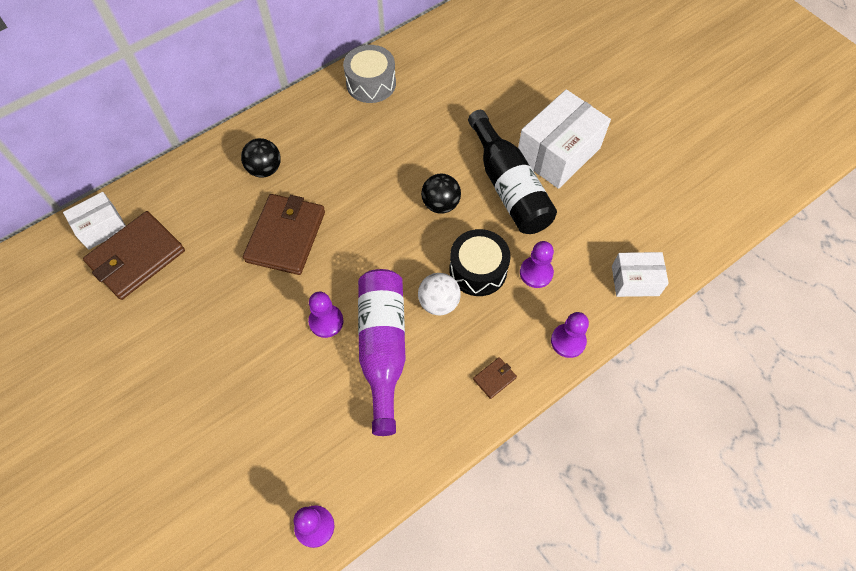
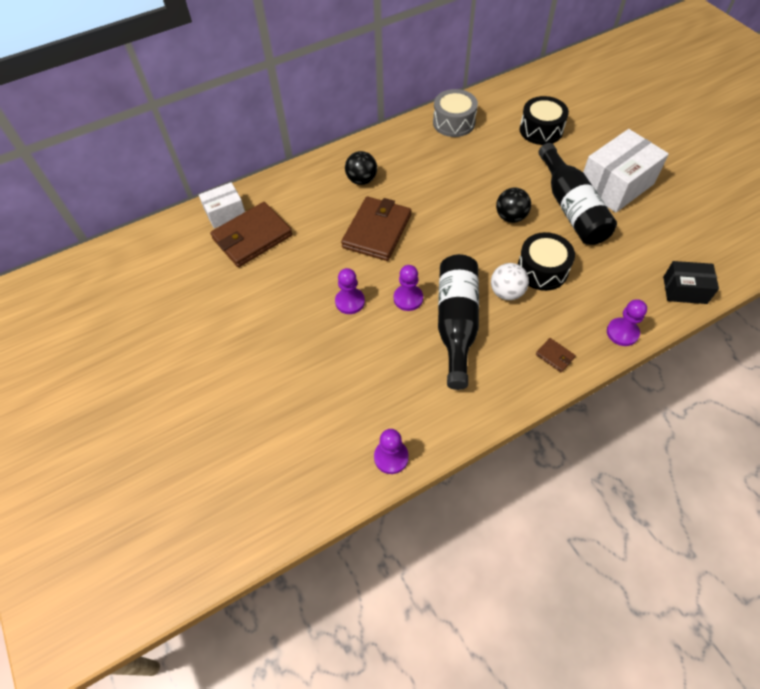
camera: 10 degrees right, 5 degrees down
purple bottle [358,269,406,436] -> black bottle [438,254,479,390]
brown wallet [473,357,517,399] -> brown wallet turned 75 degrees clockwise [536,338,576,373]
purple pawn [520,241,554,288] -> purple pawn moved to [335,268,365,314]
white box [612,252,669,297] -> black box [663,261,719,304]
none -> black drum [520,96,569,145]

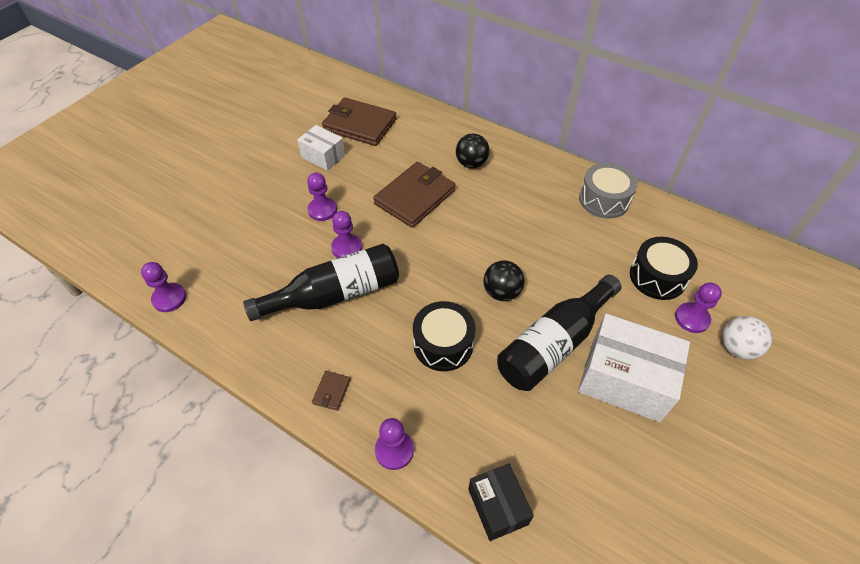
camera: 60 degrees right, 5 degrees down
white box [199,182,245,228] -> white box moved to [297,125,345,171]
brown wallet [341,197,411,261] -> brown wallet turned 45 degrees counterclockwise [373,162,455,228]
white ball [491,263,529,300] -> white ball moved to [722,316,772,360]
none -> purple pawn [675,283,722,333]

